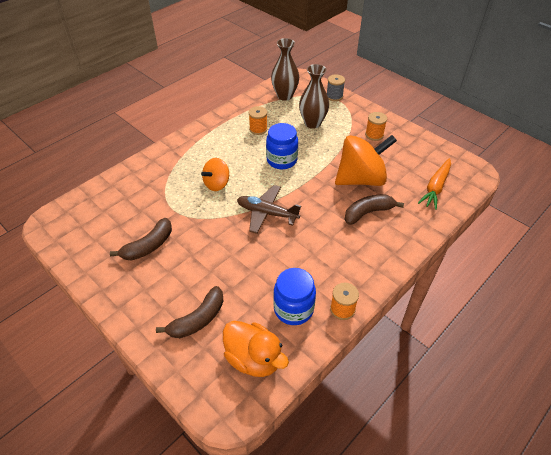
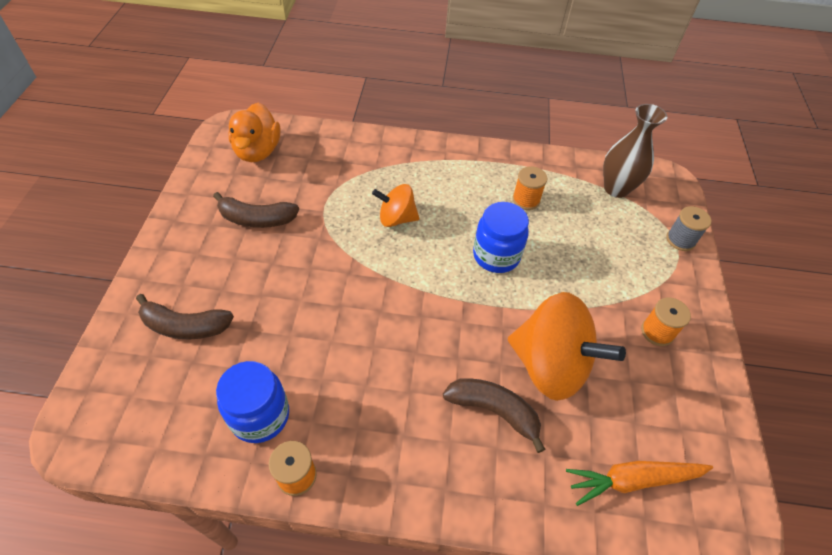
camera: 50 degrees right, 5 degrees up
orange duck [223,321,289,377] -> orange duck moved to [229,103,281,162]
brown plane [237,185,301,234] -> none
brown vase [299,64,329,129] -> none

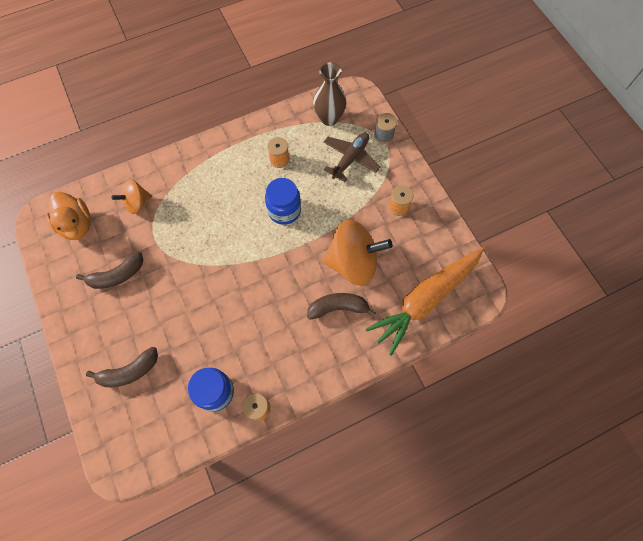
camera: 30 degrees left, 15 degrees up
orange spinning top [372,184,419,227] -> orange spinning top moved to [111,179,152,214]
orange carrot [566,461,713,506] -> orange carrot [366,247,484,356], size x1.72
none -> brown plane [323,133,380,182]

